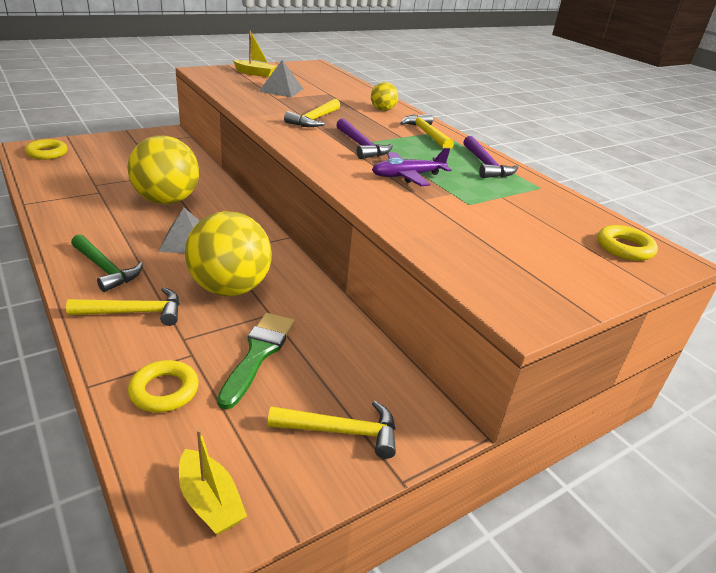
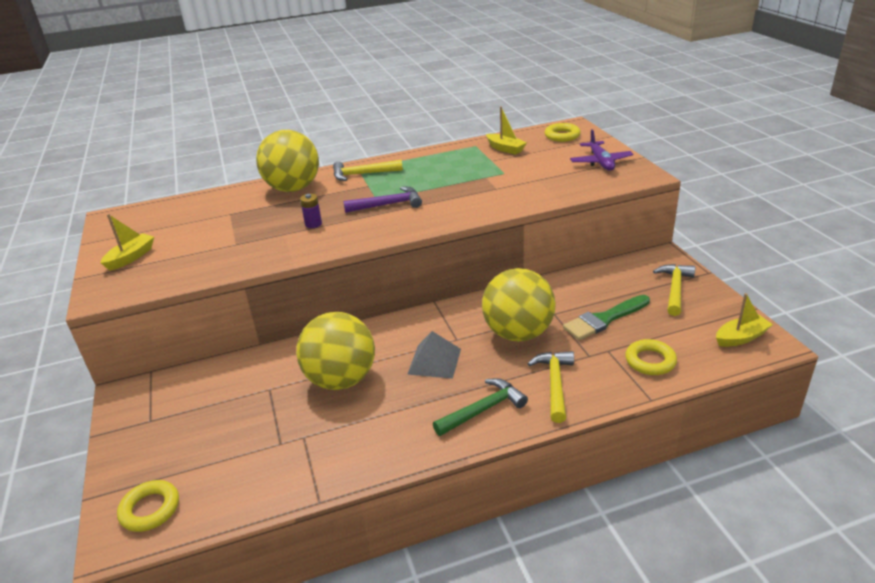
camera: 70 degrees left, 0 degrees up
green brush [217,313,295,409] -> green brush turned 60 degrees counterclockwise [563,295,650,340]
grey pyramid [259,60,303,98] -> none
yellow hammer [284,99,340,127] -> purple battery [300,194,322,228]
yellow ball [371,82,398,111] -> yellow ball [256,130,319,192], size x2.13
purple plane [372,148,452,186] -> purple plane moved to [570,130,633,171]
purple hammer [463,136,518,178] -> none
none -> yellow boat [486,106,527,155]

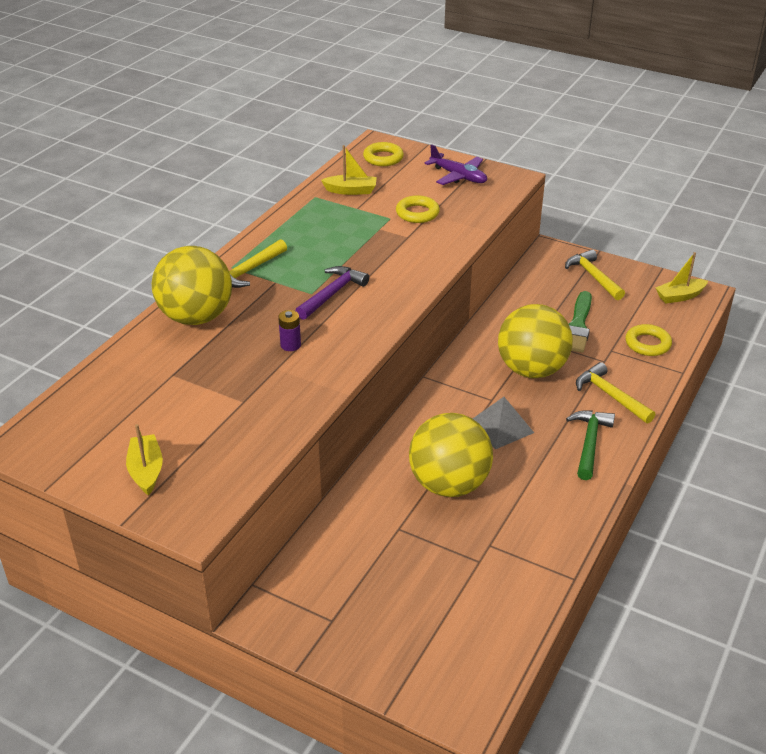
camera: 45 degrees left, 5 degrees up
yellow ring [117,480,179,532] -> yellow ring moved to [396,195,440,223]
yellow boat [716,293,773,347] -> yellow boat turned 135 degrees counterclockwise [656,252,708,304]

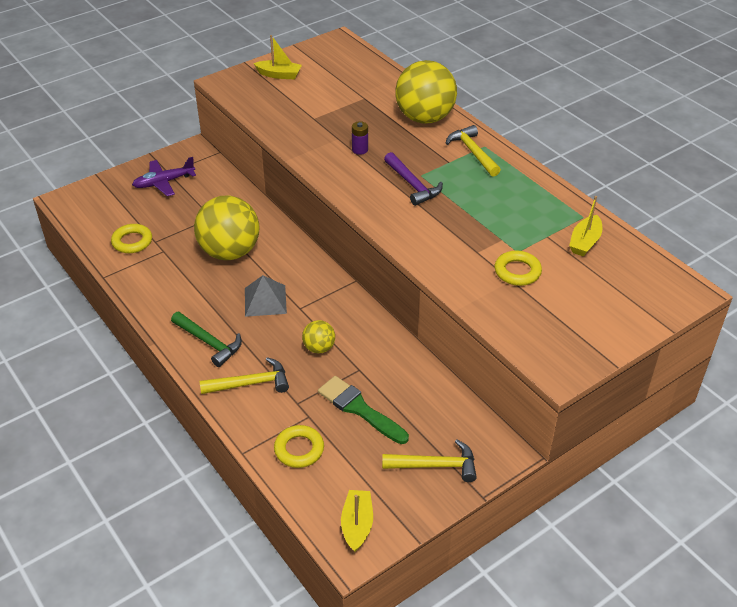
camera: 115 degrees right, 5 degrees up
yellow ring [363,142,404,166] -> yellow ring moved to [111,224,152,253]
purple plane [424,144,487,185] -> purple plane moved to [132,157,196,196]
yellow ball [498,304,573,378] -> yellow ball [302,320,335,353], size x0.47

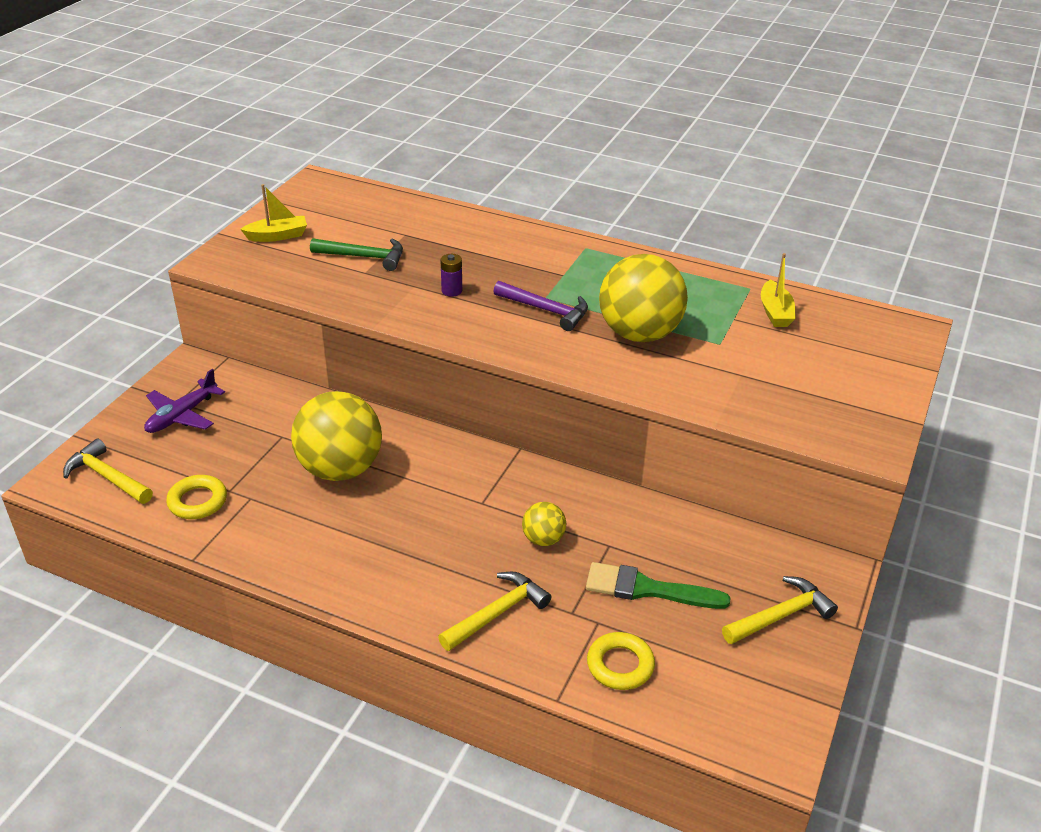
camera: 30 degrees left, 5 degrees down
green hammer [171,312,242,367] -> green hammer moved to [310,238,403,271]
grey pyramid [245,275,287,317] -> none
yellow boat [341,490,373,552] -> none
yellow ball [395,60,457,124] -> yellow ball moved to [599,254,688,342]
yellow hammer [446,125,501,177] -> yellow hammer moved to [63,439,153,504]
yellow ring [495,251,542,286] -> none

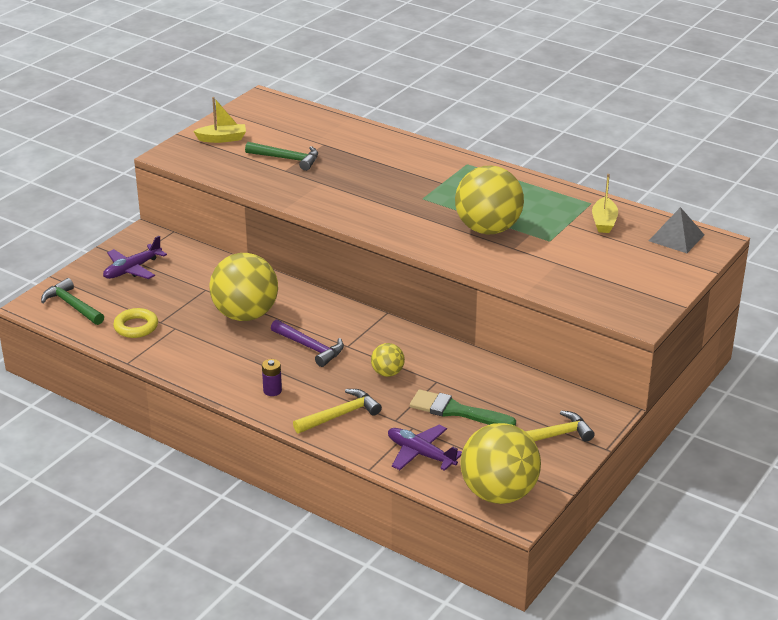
camera: 10 degrees right, 5 degrees down
yellow hammer [63,439,153,504] -> green hammer [41,278,104,325]
purple battery [440,254,462,297] -> purple battery moved to [262,359,282,396]
purple hammer [493,281,588,331] -> purple hammer moved to [271,320,344,367]
yellow ring [587,632,655,690] -> purple plane [388,425,462,471]
none -> yellow ball [460,423,541,504]
none -> grey pyramid [649,207,704,253]

